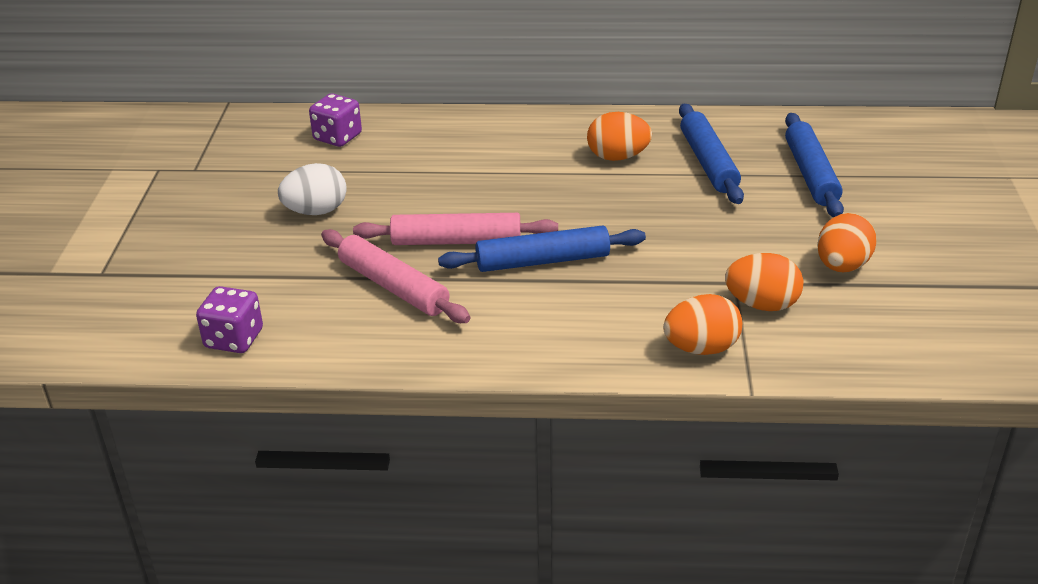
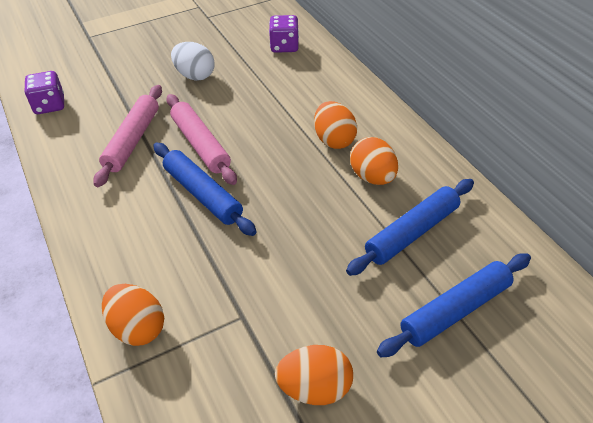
camera: 60 degrees right, 10 degrees up
orange egg [725,253,803,311] -> orange egg moved to [314,101,357,149]

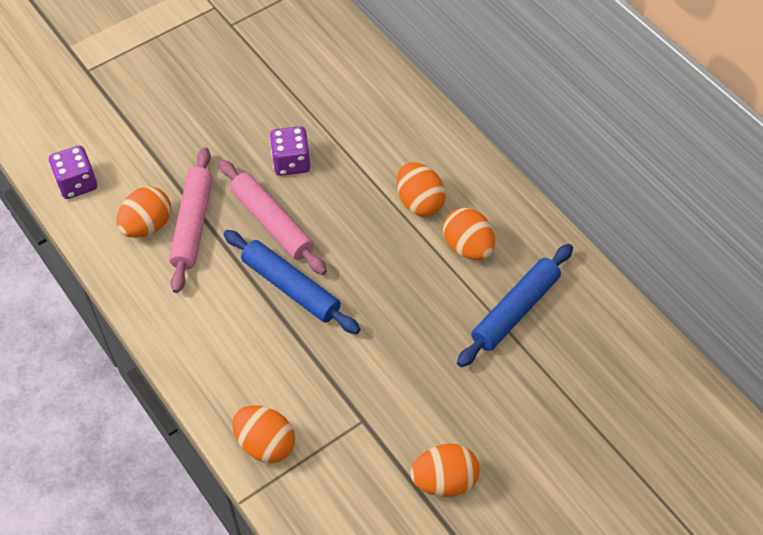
camera: 10 degrees left, 10 degrees up
white egg [171,42,215,81] -> none
purple dice [269,15,299,53] -> purple dice moved to [270,126,310,176]
blue rolling pin [377,253,531,357] -> none
none -> orange egg [117,187,171,238]

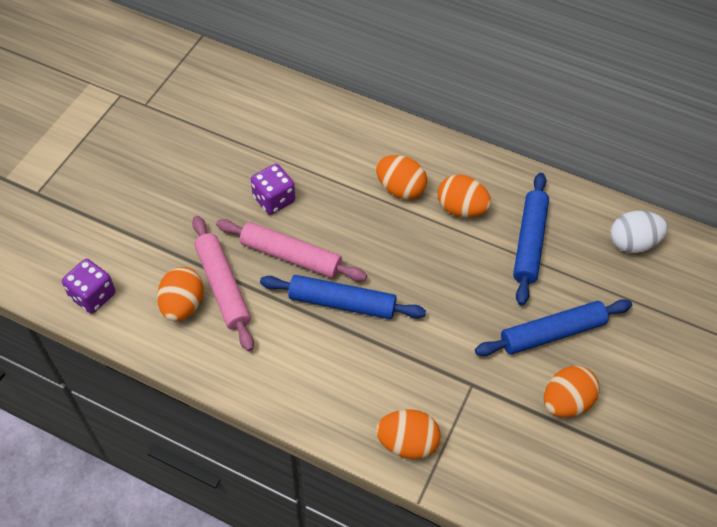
camera: 30 degrees left, 0 degrees up
none -> blue rolling pin [475,299,632,356]
none -> white egg [611,211,668,253]

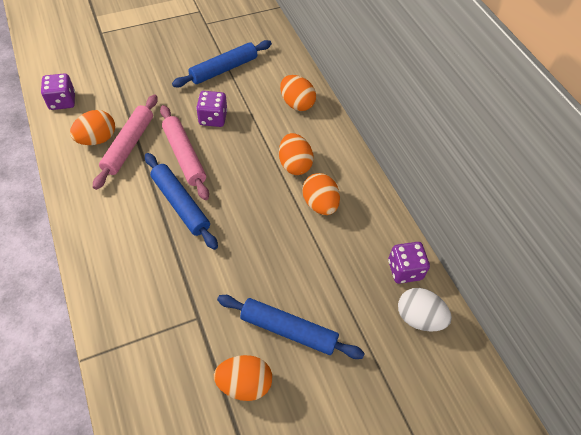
camera: 40 degrees right, 0 degrees up
orange egg [376,409,441,459] -> orange egg moved to [280,75,316,111]
blue rolling pin [513,173,549,305] -> blue rolling pin moved to [172,40,272,87]
none -> purple dice [388,242,430,284]

